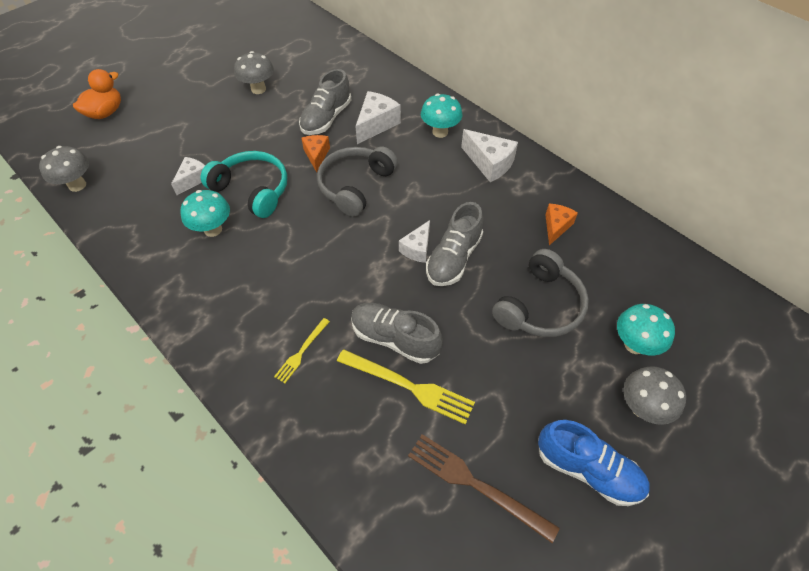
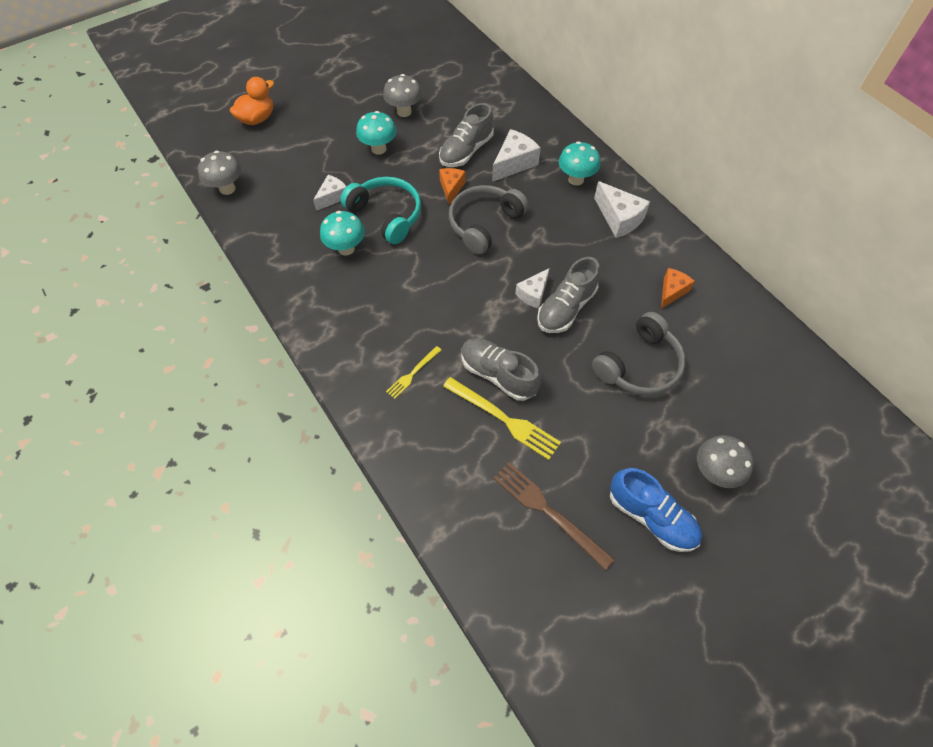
camera: 10 degrees right, 5 degrees up
turquoise mushroom [617,304,675,355] -> turquoise mushroom moved to [356,111,397,155]

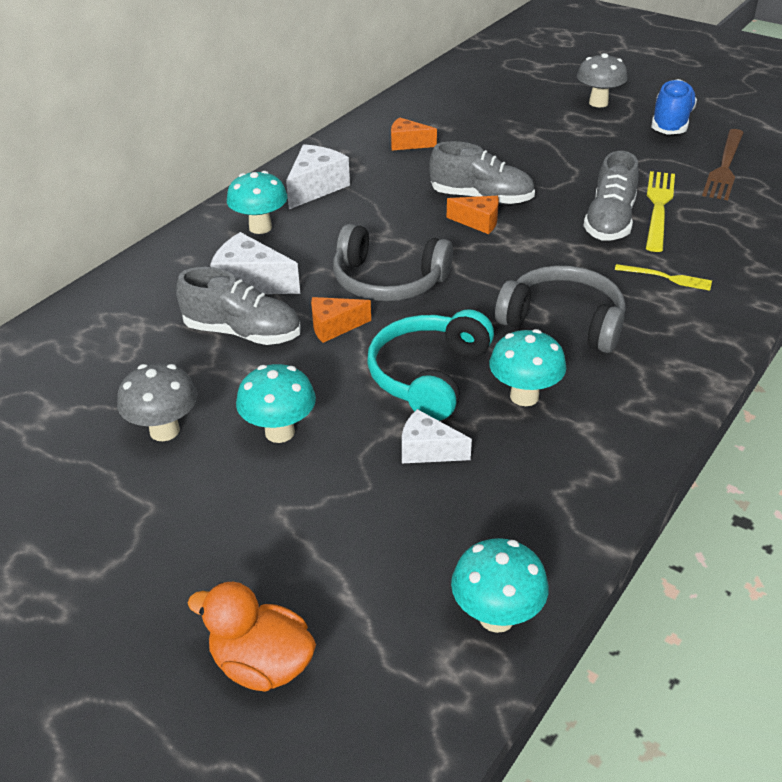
camera: 110 degrees left, 20 degrees down
grey mushroom [198,151,241,195] -> turquoise mushroom [451,538,549,633]
white cheese [515,268,550,309] -> orange cheese [447,196,499,234]
grey headphones [592,312,686,396] -> grey headphones moved to [495,265,626,353]

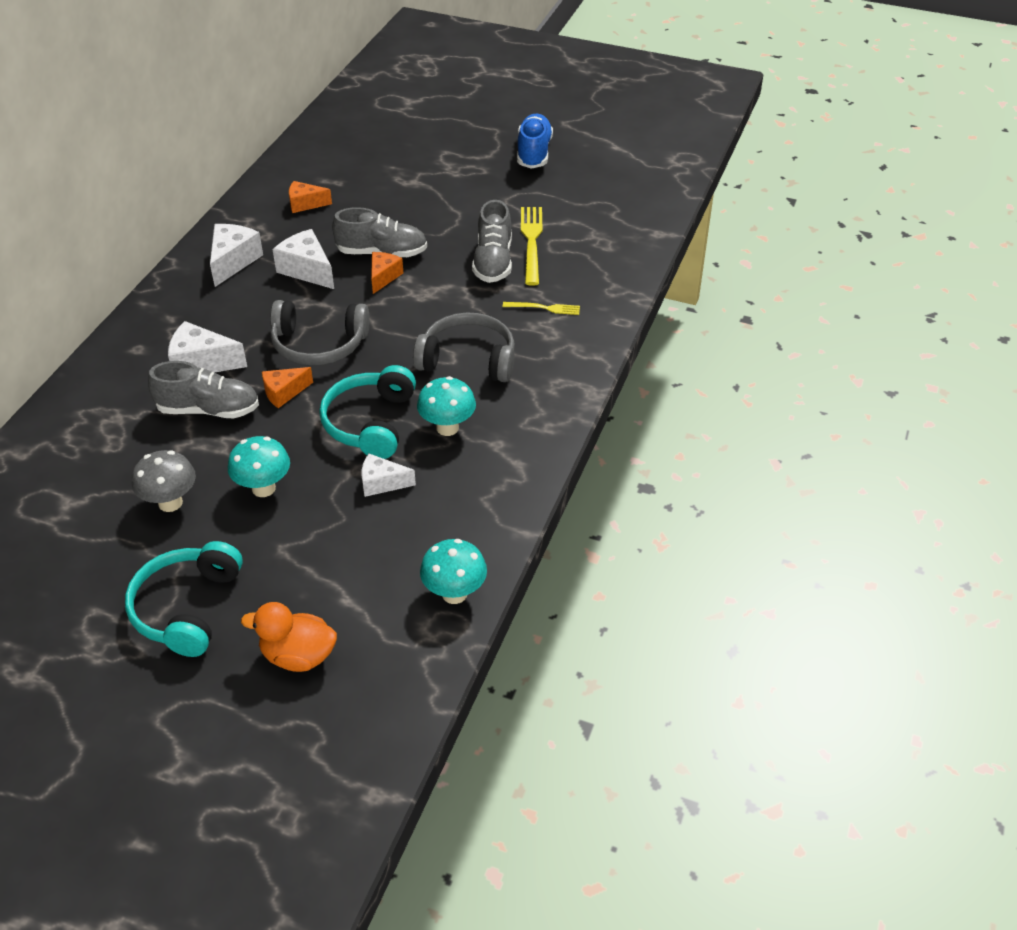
camera: 15 degrees left, 5 degrees up
turquoise mushroom [227,171,287,234] -> none
orange cheese [447,196,499,234] -> orange cheese turned 75 degrees counterclockwise [371,252,403,294]
grey mushroom [577,53,628,108] -> none
brown fork [702,129,744,200] -> none
none -> turquoise headphones [125,541,243,657]
none -> white cheese [272,229,334,289]

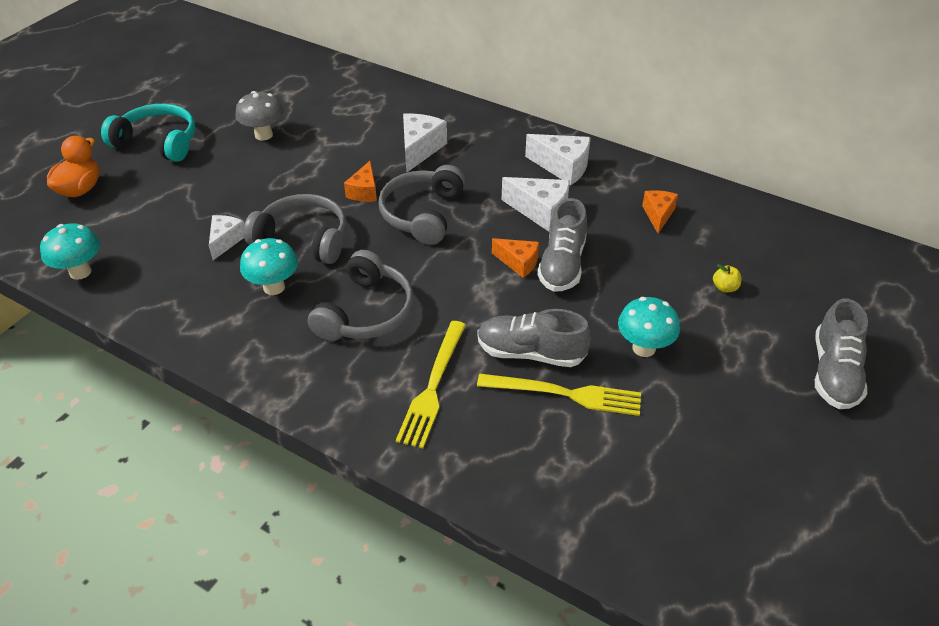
camera: 100 degrees right, 0 degrees up
grey shoe [148,361,259,418] -> grey shoe moved to [815,298,868,409]
turquoise mushroom [228,436,290,497] -> turquoise mushroom moved to [618,297,680,357]
orange cheese [262,367,313,408] -> orange cheese turned 150 degrees counterclockwise [344,161,377,202]
white cheese [272,229,334,289] -> white cheese turned 60 degrees clockwise [502,177,570,232]
turquoise headphones [319,365,416,459] -> grey headphones [243,194,347,264]
yellow fork [503,302,580,315] -> yellow fork [396,321,466,448], size x1.77
blue shoe [517,114,553,169] -> none
none -> yellow apple [713,264,741,292]

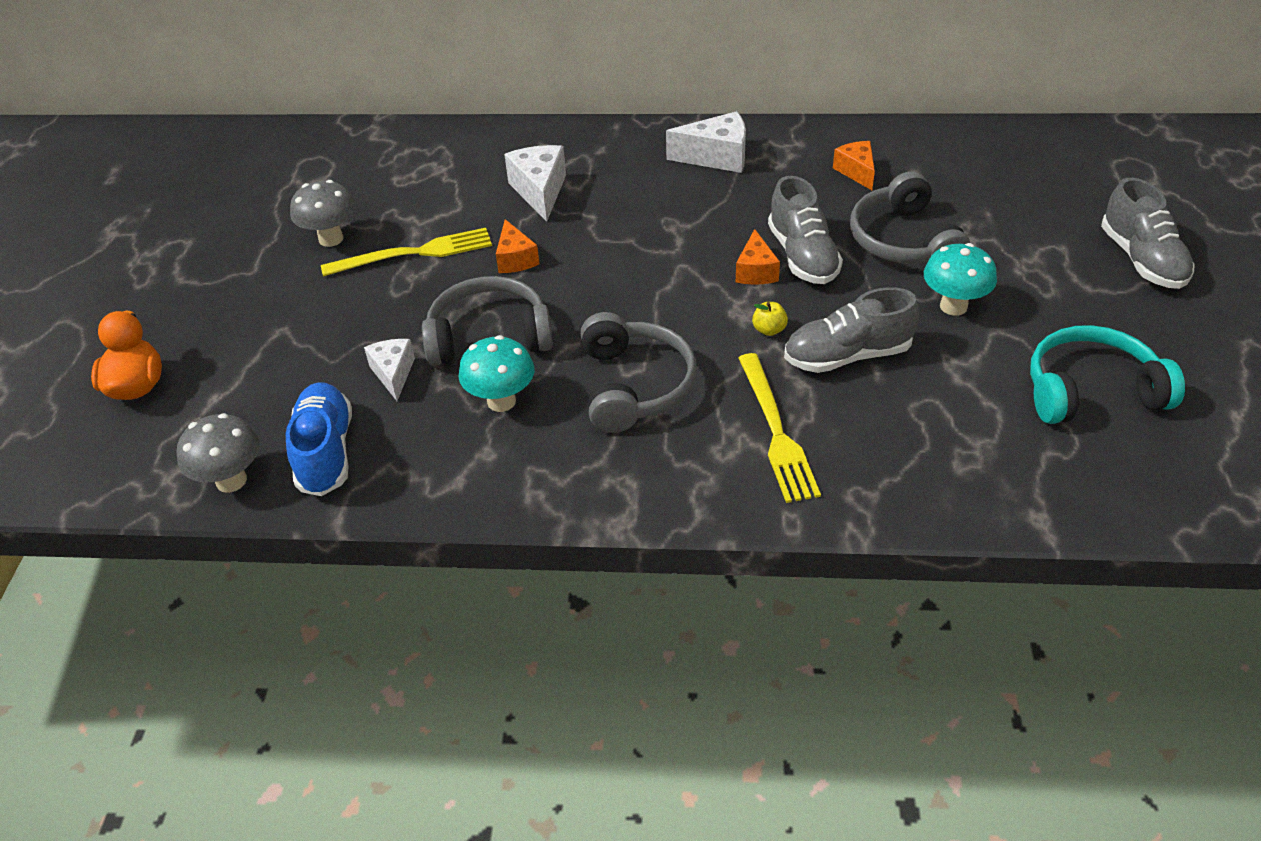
camera: 25 degrees left, 0 degrees up
turquoise mushroom [40,223,100,280] -> grey mushroom [177,413,259,493]
turquoise headphones [101,104,196,162] -> turquoise headphones moved to [1030,325,1185,424]
grey headphones [378,165,466,245] -> grey headphones moved to [850,171,970,264]
yellow fork [477,374,641,416] -> yellow fork moved to [321,228,492,277]
orange cheese [492,238,539,278] -> orange cheese turned 90 degrees clockwise [736,229,780,285]
white cheese [502,177,570,232] -> none
yellow apple [713,264,741,292] -> yellow apple moved to [752,302,788,336]
none -> blue shoe [286,383,352,496]

